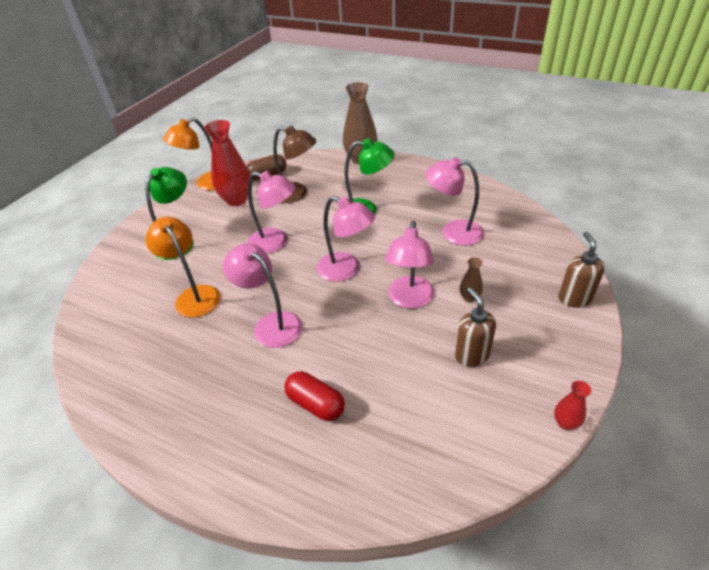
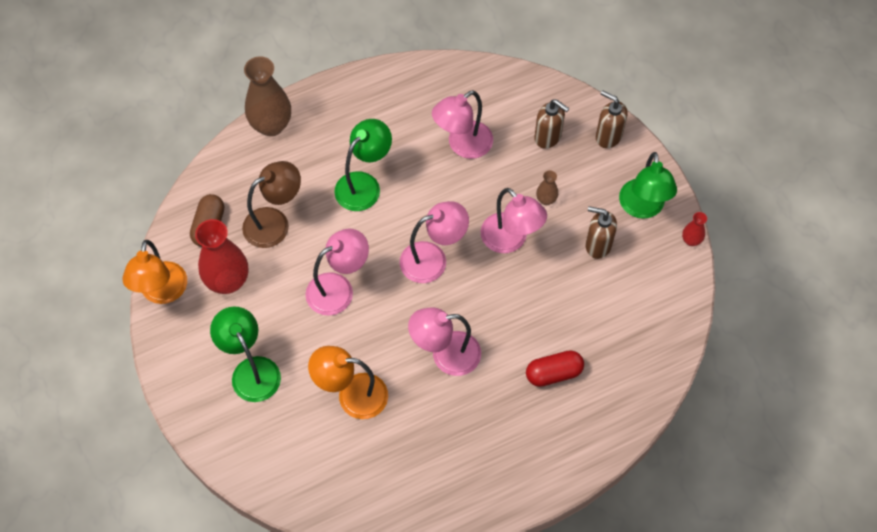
camera: 55 degrees left, 20 degrees up
none -> brown soap dispenser [534,99,570,149]
none -> green lamp [619,152,677,219]

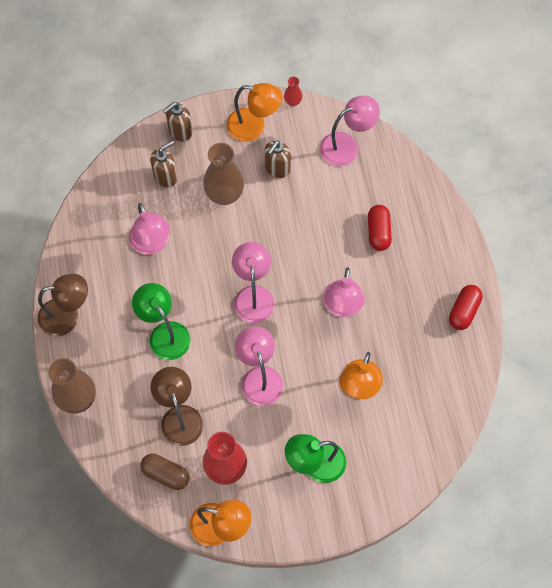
camera: 75 degrees left, 5 degrees up
pink lamp [481,188,547,253] -> pink lamp moved to [320,96,380,166]
brown vase [536,170,558,205] -> brown vase [203,143,244,205], size x2.14
green lamp [619,152,677,219] -> orange lamp [226,83,283,142]
none -> brown lamp [38,274,88,336]
none -> red capsule [449,285,483,330]

